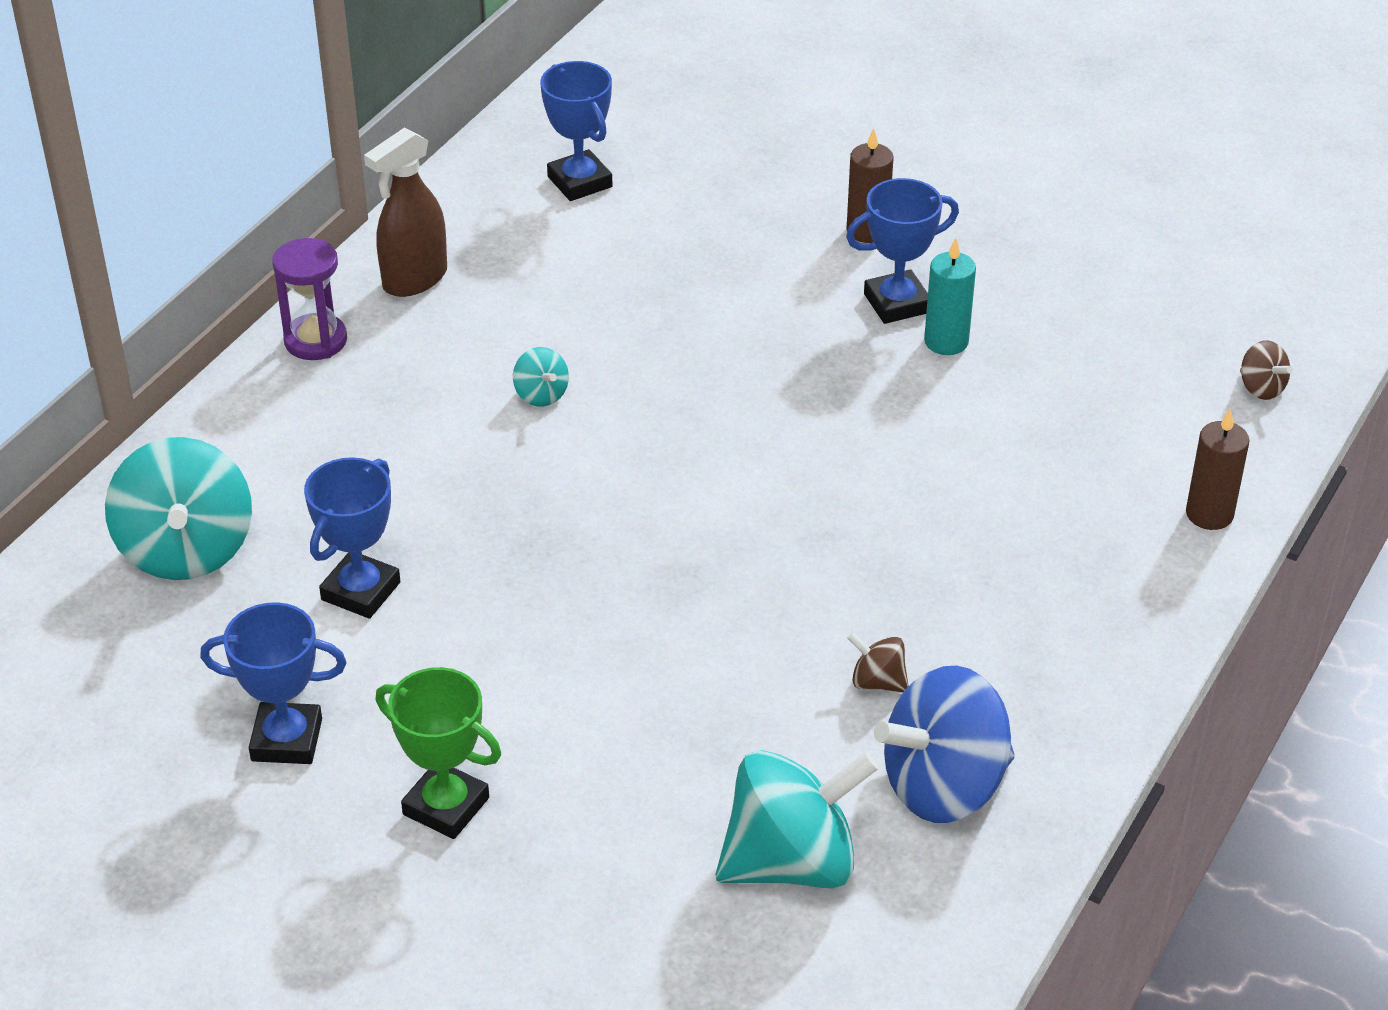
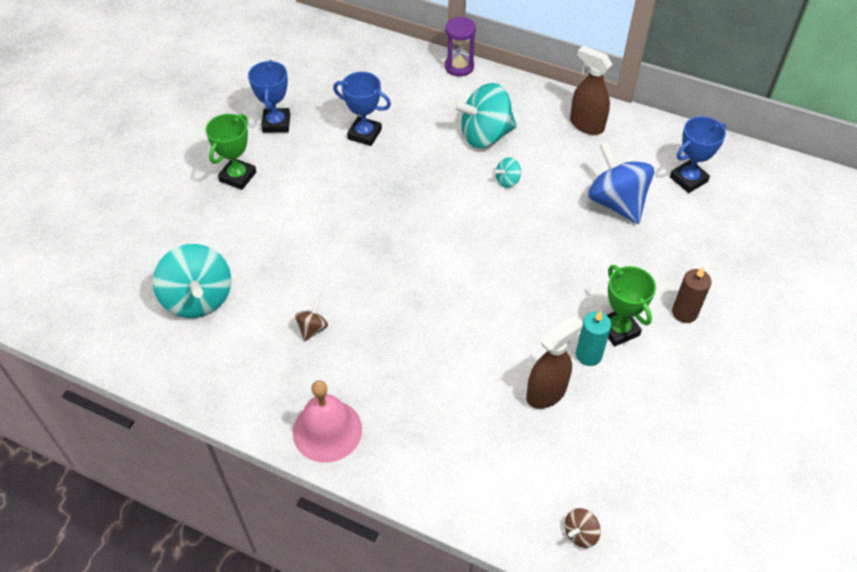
camera: 85 degrees right, 10 degrees up
turquoise spinning top [105,437,252,580] -> turquoise spinning top moved to [453,83,517,148]
purple hourglass [272,238,347,360] -> purple hourglass moved to [445,17,476,76]
blue trophy [846,178,959,324] -> green trophy [607,265,656,347]
blue spinning top [874,665,1015,823] -> blue spinning top moved to [587,142,654,224]
brown candle [1186,408,1249,530] -> none
none -> pink bell [293,380,362,462]
none -> brown spray bottle [526,315,583,409]

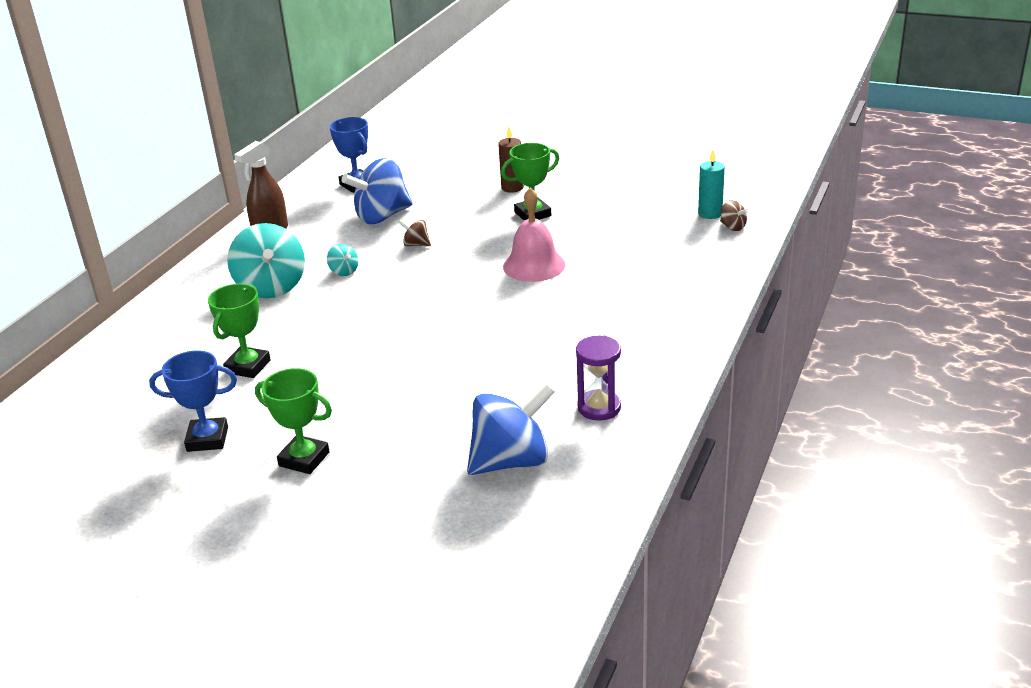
camera: 90 degrees left, 20 degrees down
turquoise spinning top [153,244,231,318] -> blue spinning top [467,384,555,475]
pink bell [293,380,362,462] -> pink bell moved to [503,187,566,282]
brown spinning top [295,300,328,342] -> brown spinning top moved to [398,220,431,246]
blue trophy [333,72,391,146] -> green trophy [208,284,271,378]
purple hourglass [445,17,476,76] -> purple hourglass moved to [576,335,621,421]
brown spray bottle [526,315,583,409] -> none
turquoise candle [576,311,611,366] -> turquoise candle moved to [698,150,725,219]

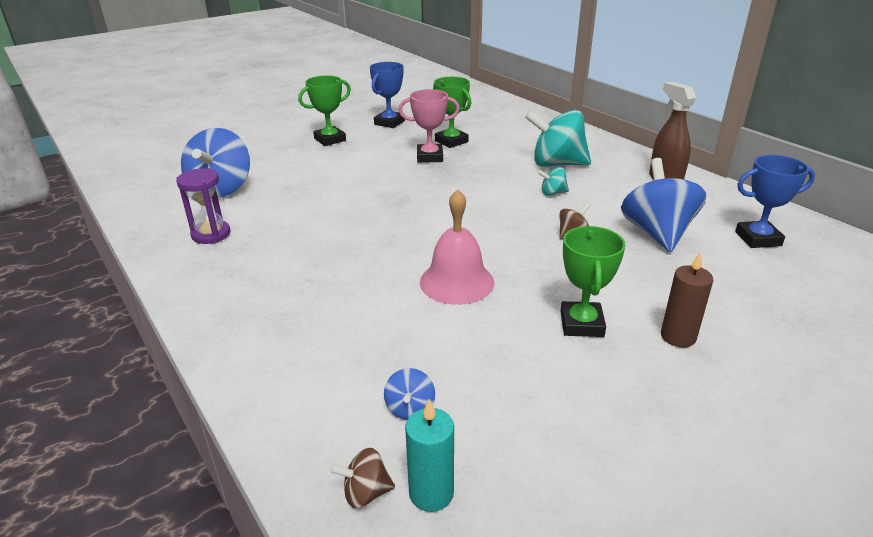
camera: 120 degrees right, 0 degrees up
none -> blue spinning top [384,368,435,420]
none -> pink trophy [398,89,460,163]

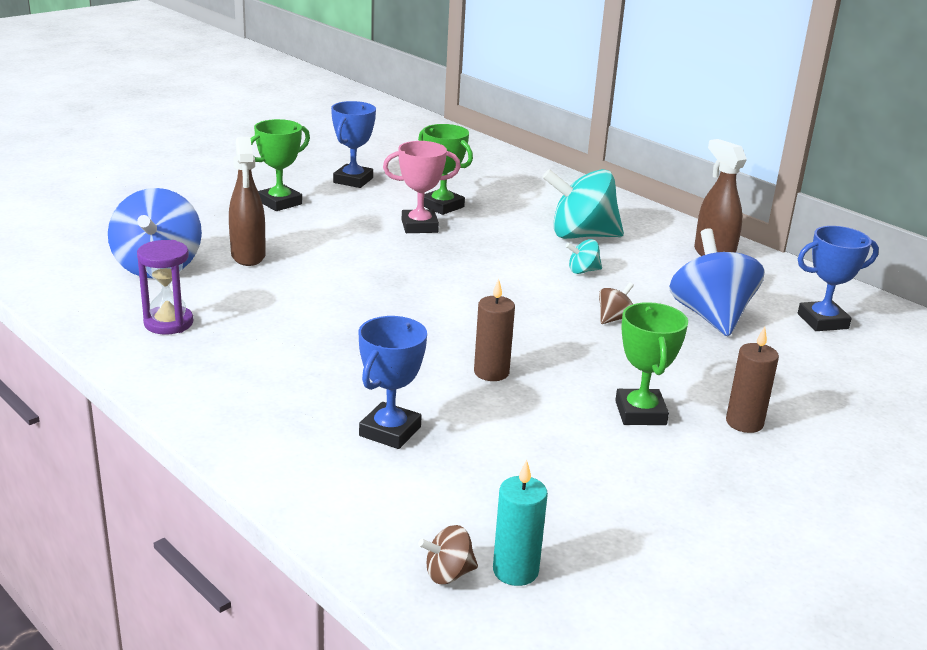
camera: 10 degrees left, 5 degrees down
blue spinning top [384,368,435,420] -> none
pink bell [420,189,494,305] -> brown candle [474,279,515,381]
none -> brown spray bottle [229,137,266,266]
none -> blue trophy [358,316,427,449]

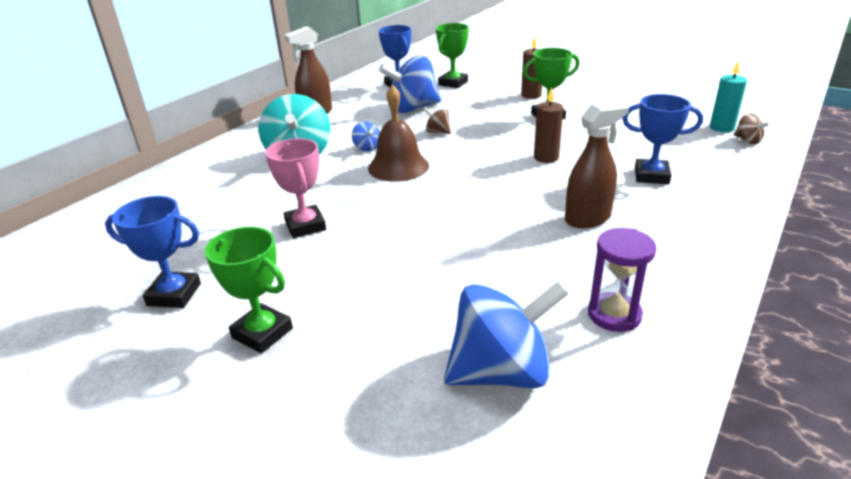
camera: 100 degrees left, 5 degrees up
brown spray bottle [229,137,266,266] -> brown spray bottle moved to [565,101,629,228]
green trophy [418,124,473,215] -> green trophy moved to [436,23,469,88]
turquoise spinning top [566,239,602,274] -> blue spinning top [352,122,380,152]
none -> brown bell [368,85,429,182]

